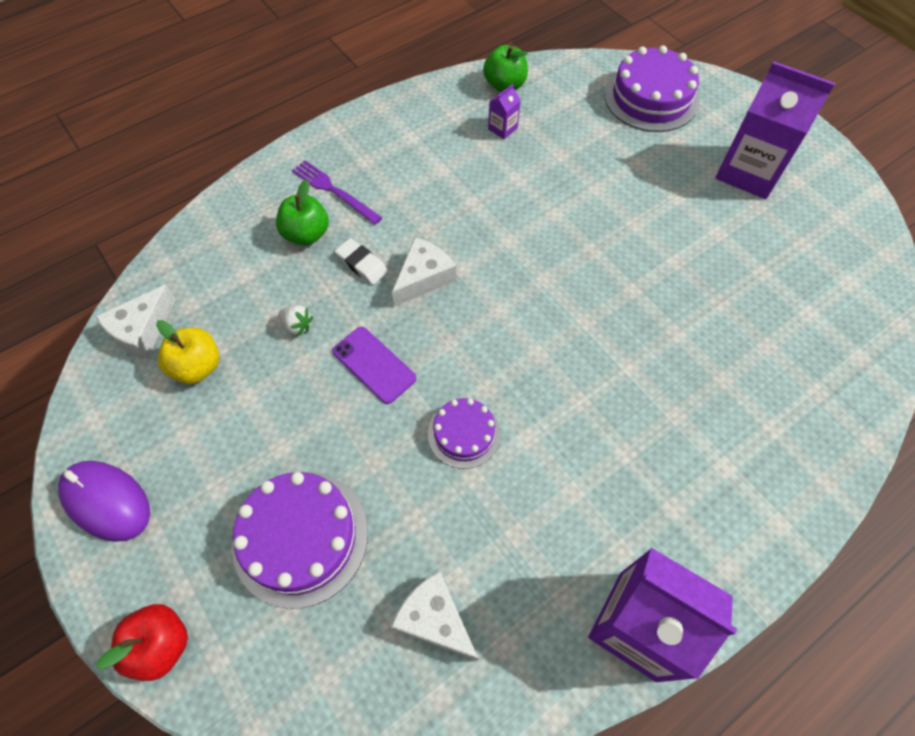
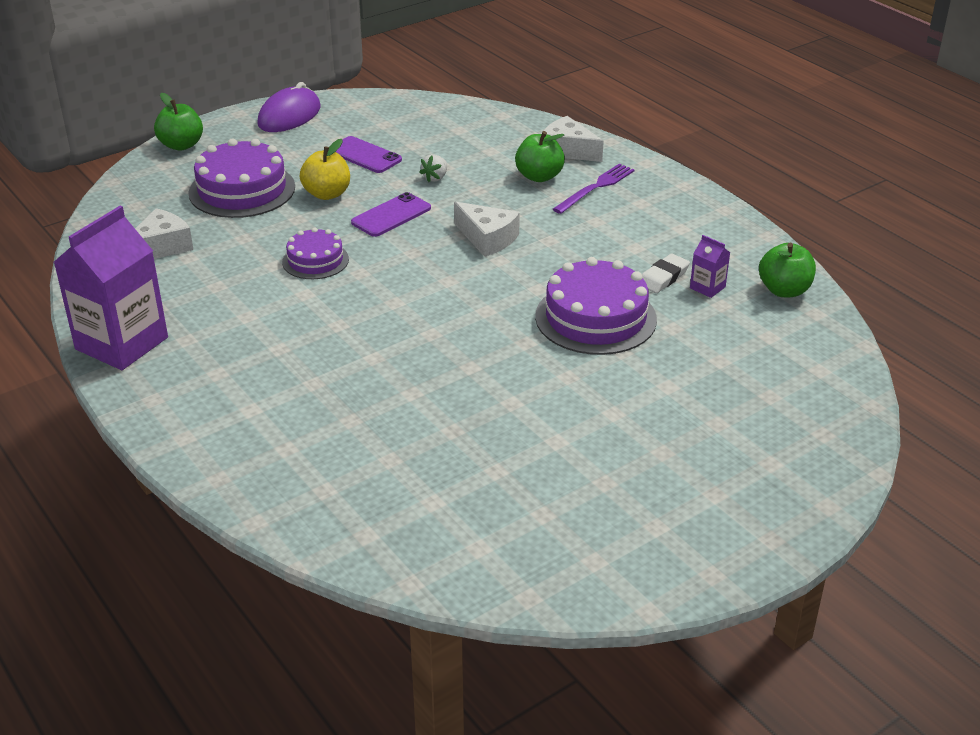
camera: 90 degrees right, 25 degrees down
white cheese [96,284,176,359] -> white cheese moved to [543,116,604,162]
red apple [97,604,188,681] -> green apple [154,93,203,150]
yellow apple [156,320,220,384] -> yellow apple moved to [300,139,350,200]
white eraser [335,238,388,285] -> white eraser moved to [642,254,690,293]
purple cake [604,45,699,132] -> purple cake moved to [535,257,657,355]
purple carton [715,61,835,199] -> none
none -> purple phone [336,136,402,173]

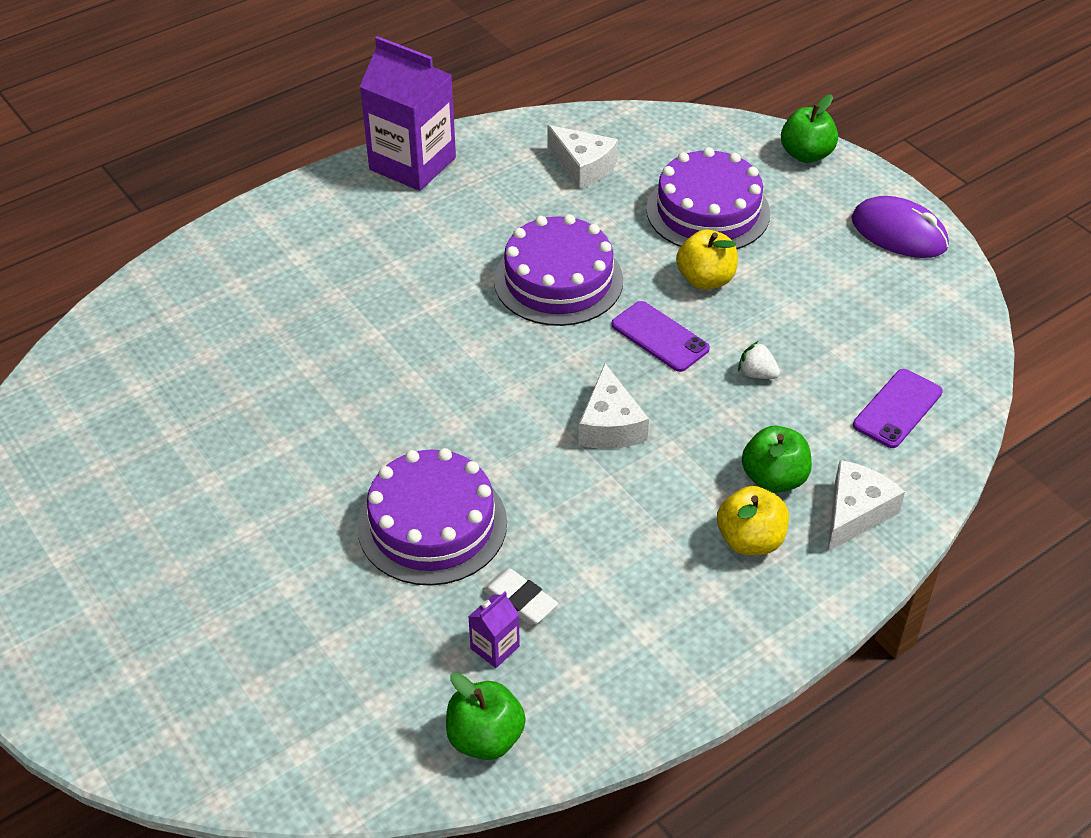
camera: 90 degrees right, 10 degrees up
purple cake [282,227,349,279] -> purple cake [494,214,623,326], size x1.72
purple phone [336,136,402,173] -> purple phone moved to [853,369,943,448]
white cheese [454,202,520,257] -> white cheese turned 45 degrees counterclockwise [579,363,649,449]
purple fork [553,164,635,214] -> yellow apple [717,486,789,555]

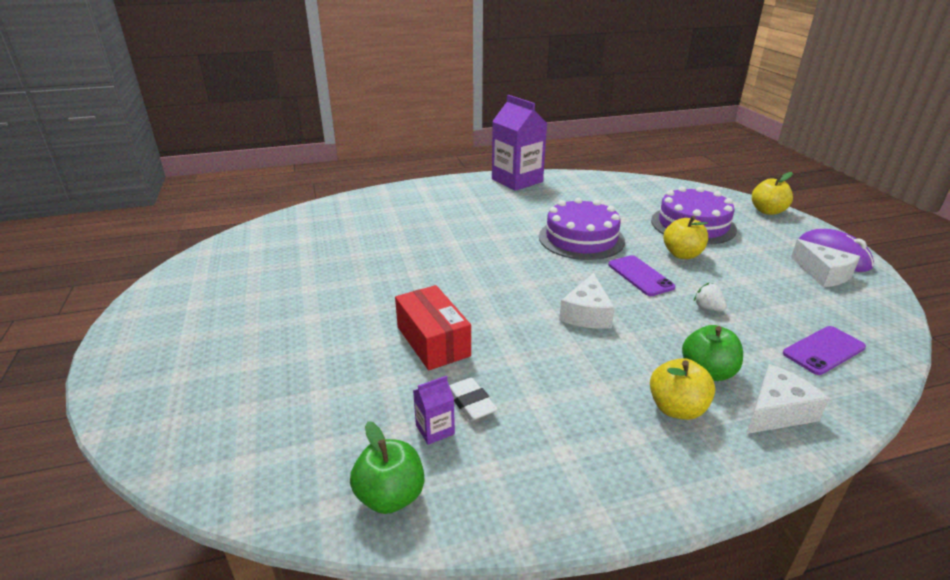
camera: 20 degrees right, 15 degrees down
purple cake [357,448,507,586] -> red box [395,285,471,370]
white cheese [547,125,618,189] -> white cheese moved to [791,239,860,287]
green apple [781,94,838,163] -> yellow apple [752,172,793,215]

